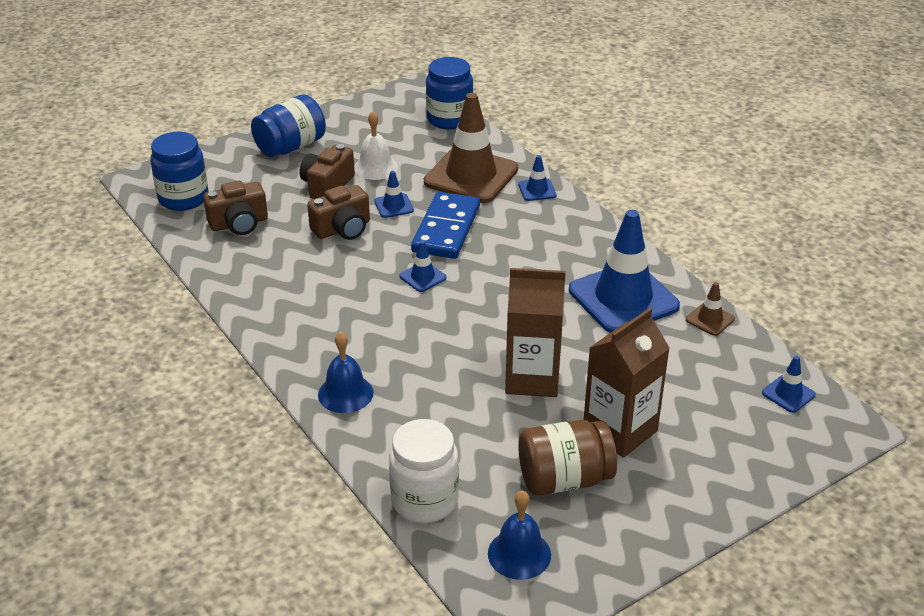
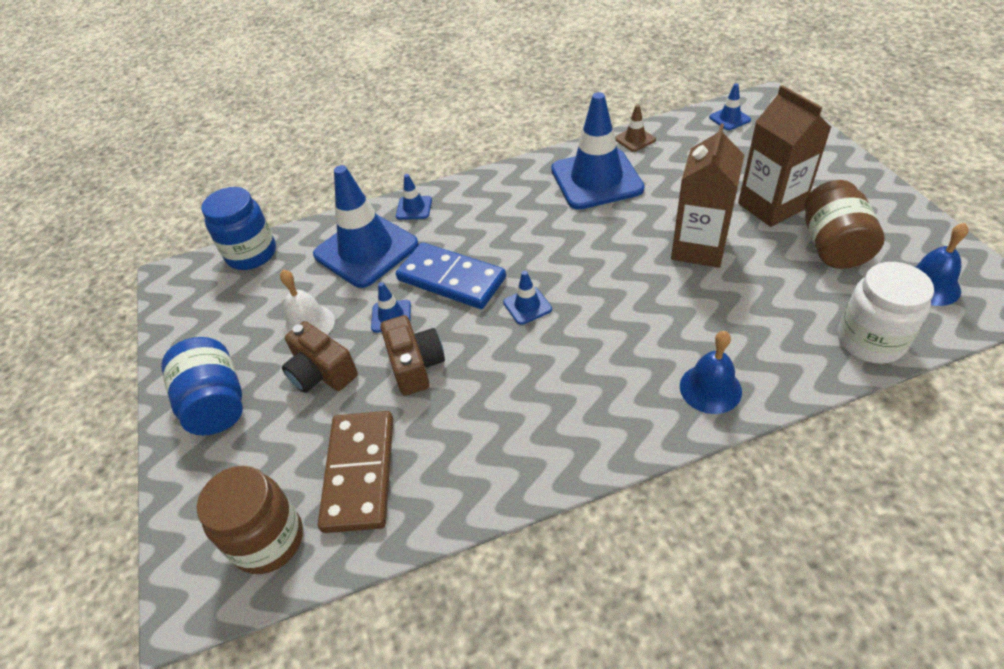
camera: 70 degrees left, 10 degrees up
blue jar [150,132,209,211] -> brown jar [197,465,303,574]
brown camera [203,181,268,235] -> brown domino [318,411,393,533]
brown traffic cone [424,93,518,203] -> blue traffic cone [313,165,419,288]

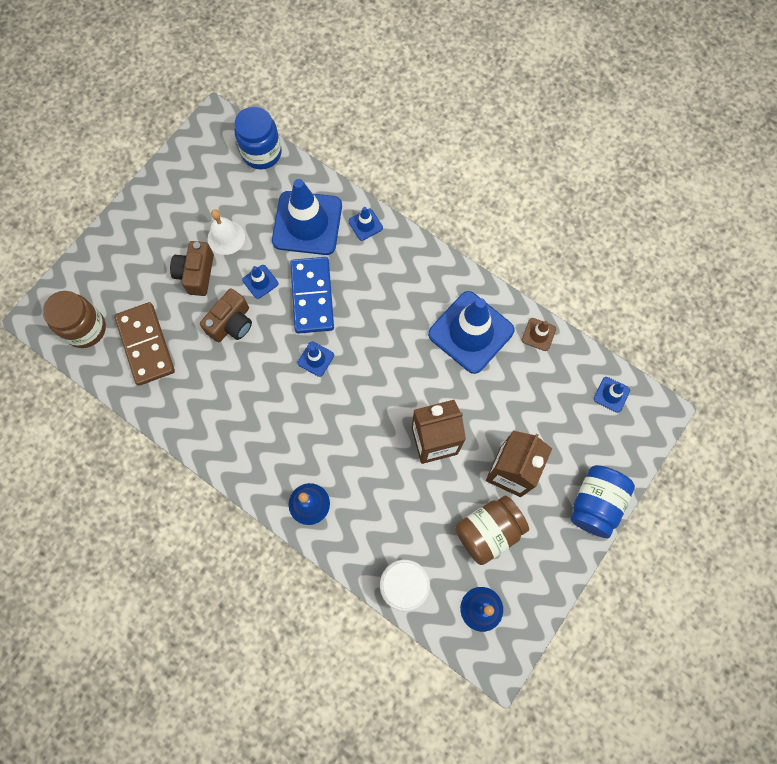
camera: 50 degrees right, 25 degrees up
blue jar [161,337,243,435] -> blue jar moved to [570,465,635,538]
brown domino [318,411,393,533] -> brown domino turned 75 degrees counterclockwise [114,302,175,386]

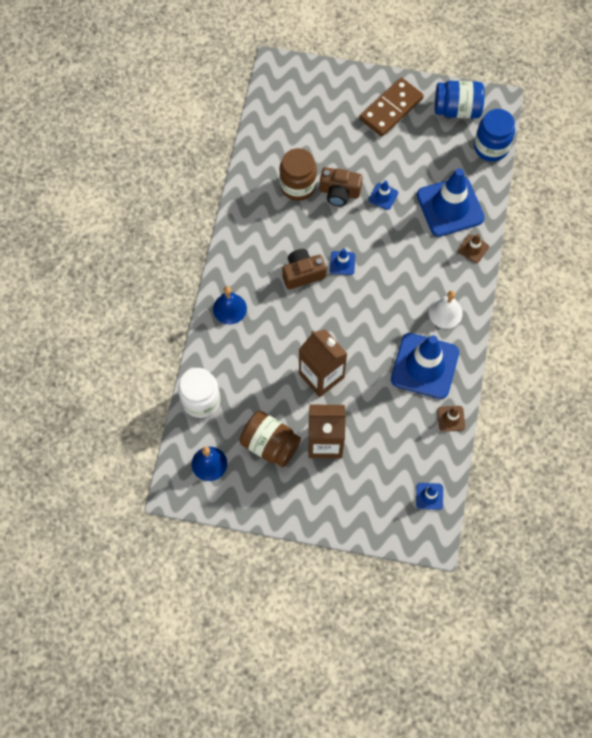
camera: 65 degrees right, 5 degrees down
brown jar [43,291,106,348] -> brown jar moved to [279,148,317,201]
brown domino [114,302,175,386] -> brown domino moved to [359,77,424,137]
brown camera [170,241,214,296] -> brown camera moved to [282,249,327,290]
white bell [208,209,245,255] -> white bell moved to [429,291,463,329]
blue domino [290,257,334,334] -> none
blue traffic cone [348,207,383,241] -> brown traffic cone [458,234,489,263]
blue jar [570,465,635,538] -> blue jar moved to [435,81,485,118]

